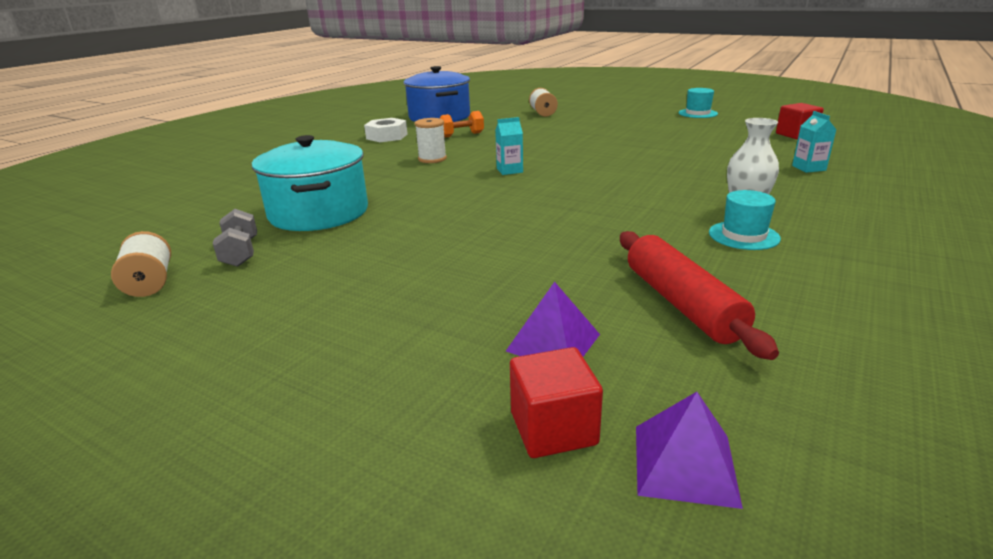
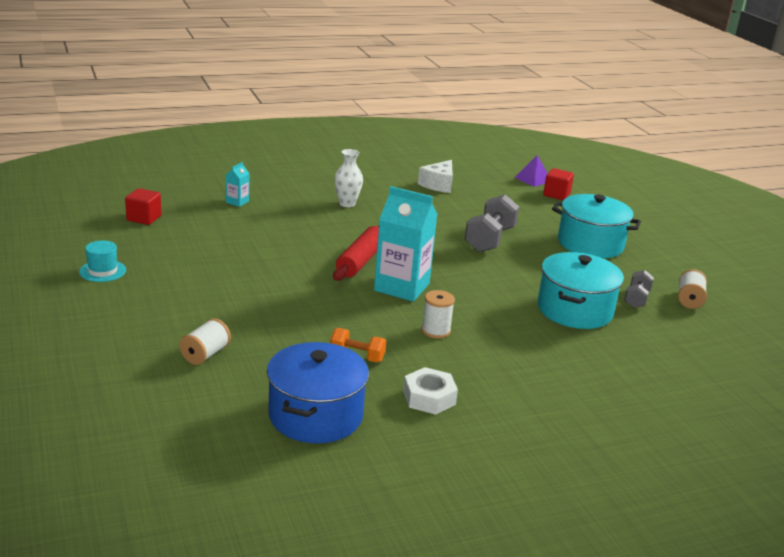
camera: 145 degrees left, 0 degrees up
turquoise carton [495,117,523,175] -> turquoise carton [374,186,437,302], size x2.24
purple pyramid [506,282,600,357] -> none
red rolling pin [620,231,779,360] -> red rolling pin moved to [333,226,379,281]
turquoise hat [709,190,781,250] -> none
none -> white cheese [418,160,453,193]
none -> grey dumbbell [465,194,519,252]
none -> turquoise pot [552,194,641,258]

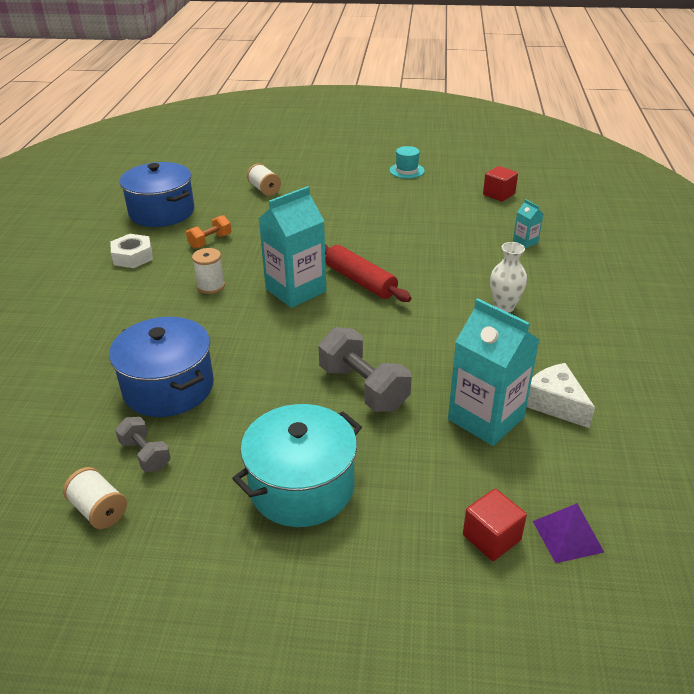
camera: 120 degrees right, 10 degrees up
turquoise pot [538,252,624,329] -> blue pot [109,317,214,417]
none -> turquoise carton [448,298,539,446]

